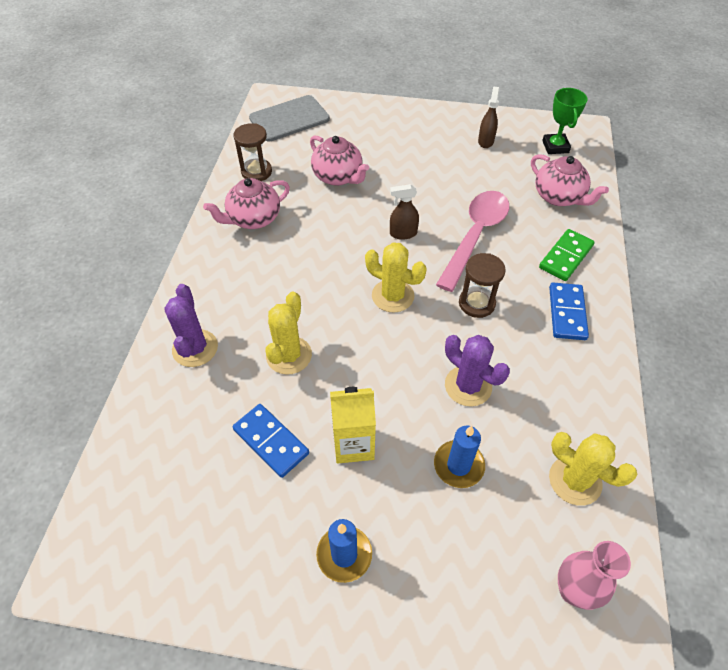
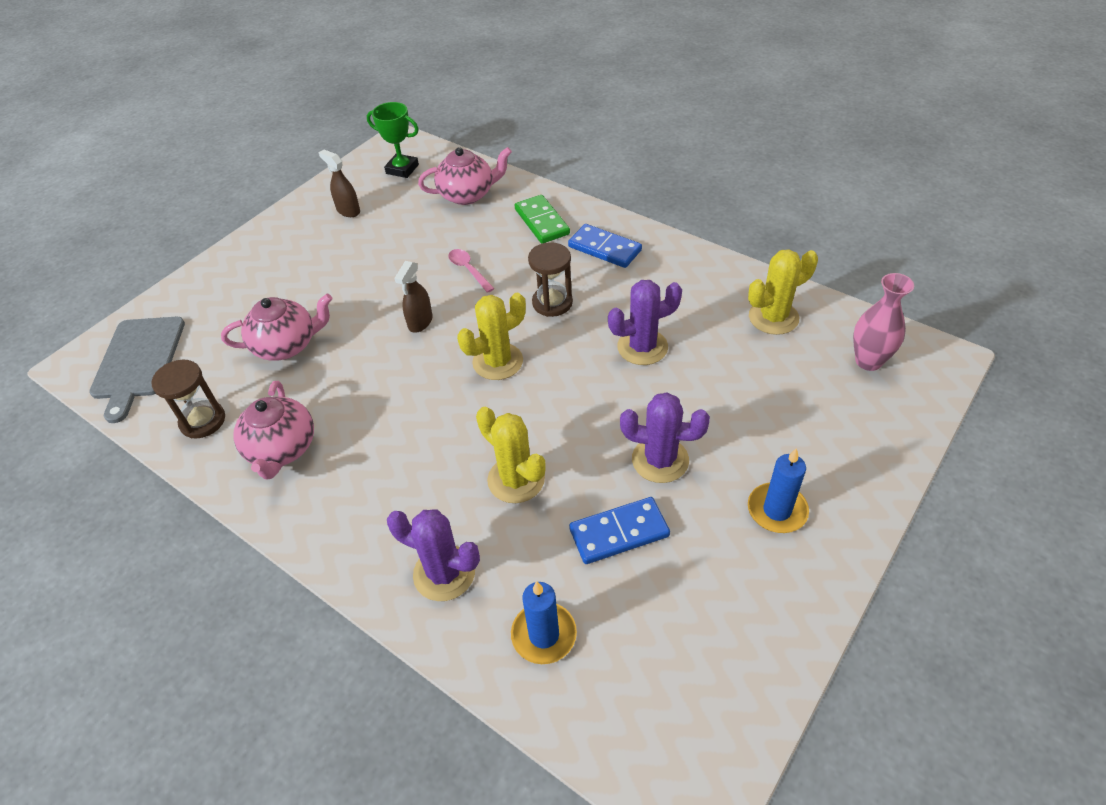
camera: 60 degrees left, 5 degrees down
yellow carton [330,387,376,464] -> purple cactus [620,392,710,483]
blue candle [434,426,485,488] -> blue candle moved to [511,581,577,664]
pink spoon [436,191,509,292] -> pink spoon [448,249,495,293], size x0.45

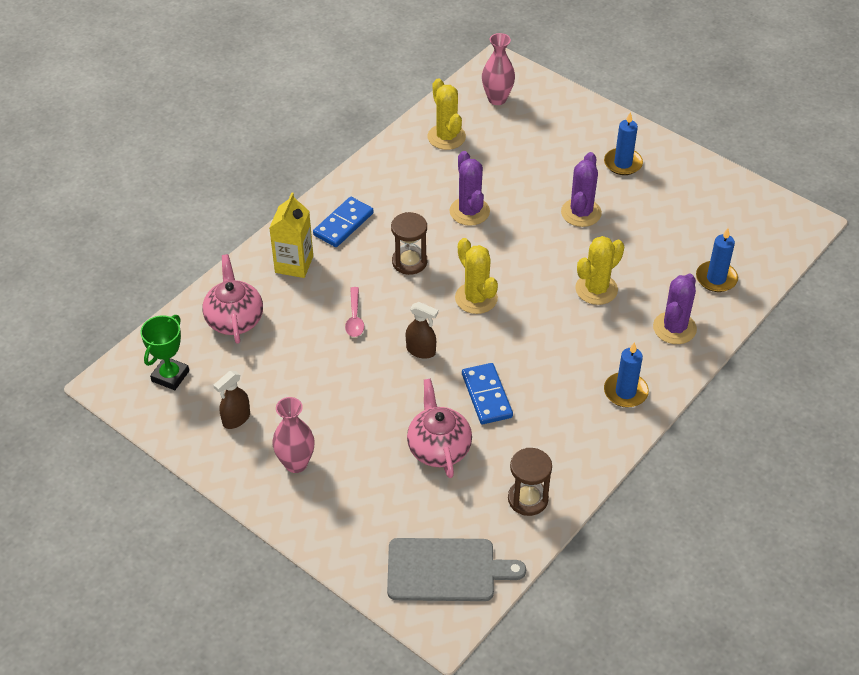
camera: 90 degrees left, 0 degrees up
pink teapot [233,381,314,480] -> none
pink spoon [448,249,495,293] -> pink spoon turned 60 degrees counterclockwise [345,287,364,337]
green domino [515,195,570,244] -> yellow carton [269,192,313,278]
blue domino [569,497,670,564] -> blue domino moved to [462,363,513,424]
none -> pink vase [272,397,314,473]
none -> blue candle [604,342,649,407]

